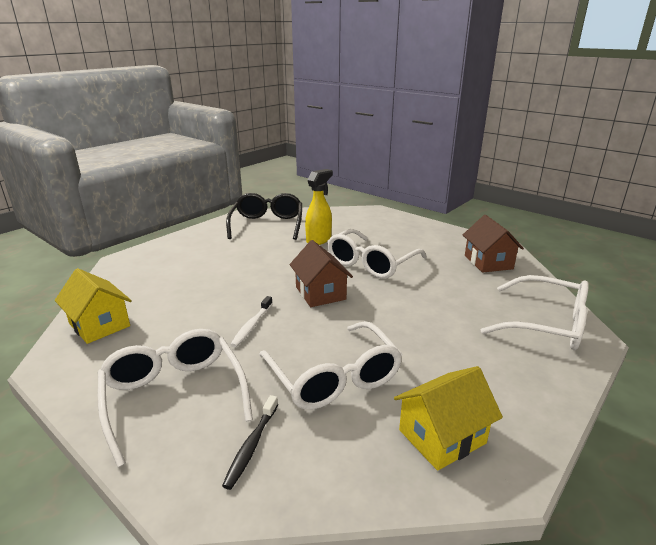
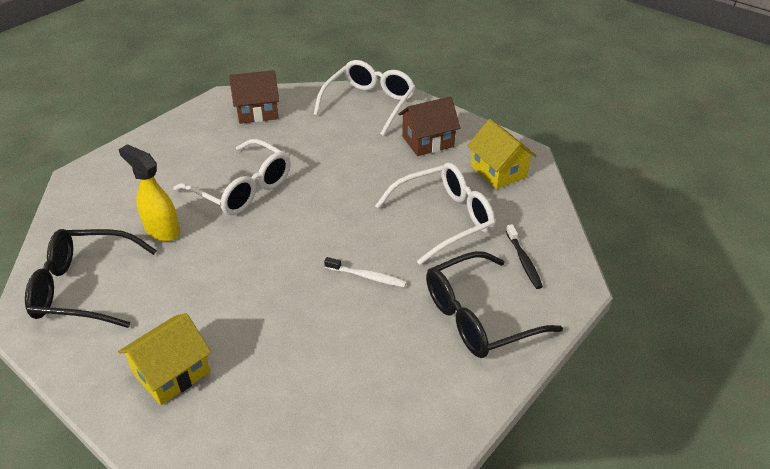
camera: 90 degrees left, 15 degrees up
yellow house [55,268,132,344] -> yellow house moved to [118,313,212,405]
white glasses [98,329,253,467] -> black glasses [426,251,563,358]
black toothbrush [222,395,278,490] -> black toothbrush turned 60 degrees clockwise [506,224,543,289]
brown house [290,240,353,307] -> brown house moved to [398,97,461,156]

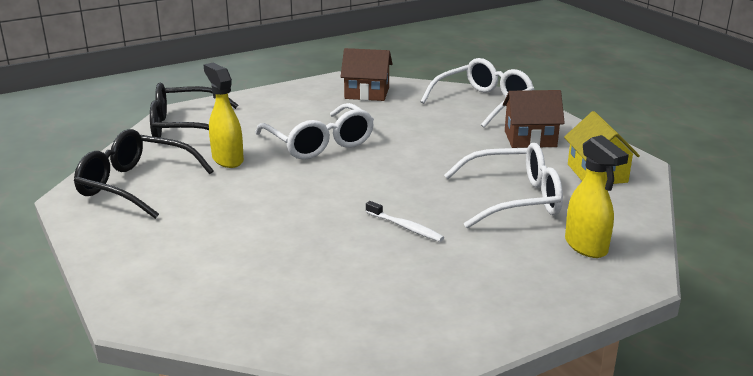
camera: 20 degrees right, 15 degrees down
yellow house [118,313,212,405] -> none
black glasses [426,251,563,358] -> black glasses moved to [150,83,238,138]
black toothbrush [506,224,543,289] -> yellow spray bottle [565,135,629,258]

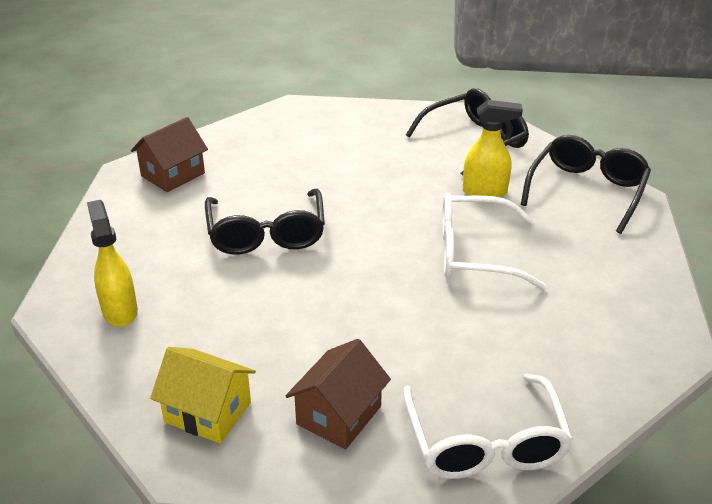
camera: 125 degrees right, 10 degrees up
brown house [341,48,392,101] -> brown house moved to [131,117,208,192]
white toothbrush [366,201,444,242] -> black glasses [205,189,325,255]
white glasses [444,143,563,229] -> none
yellow spray bottle [565,135,629,258] -> yellow spray bottle turned 60 degrees clockwise [87,200,138,327]

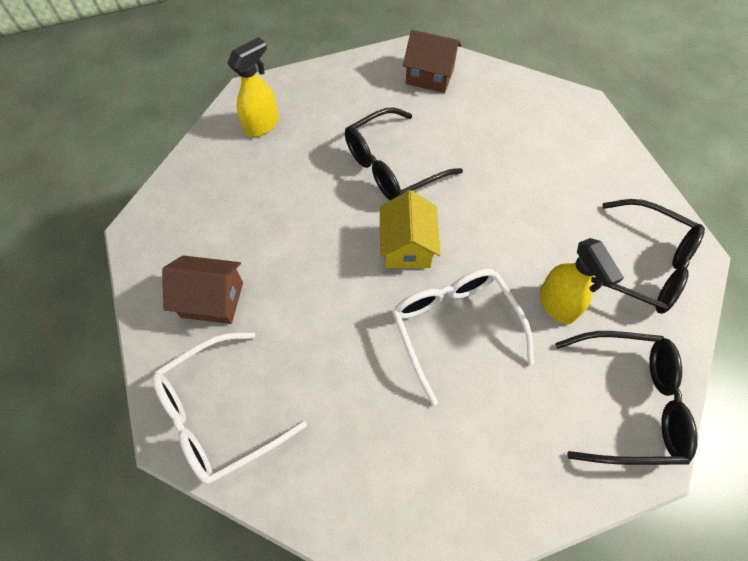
camera: 65 degrees right, 25 degrees up
yellow house [150,347,256,444] -> yellow house moved to [380,190,441,268]

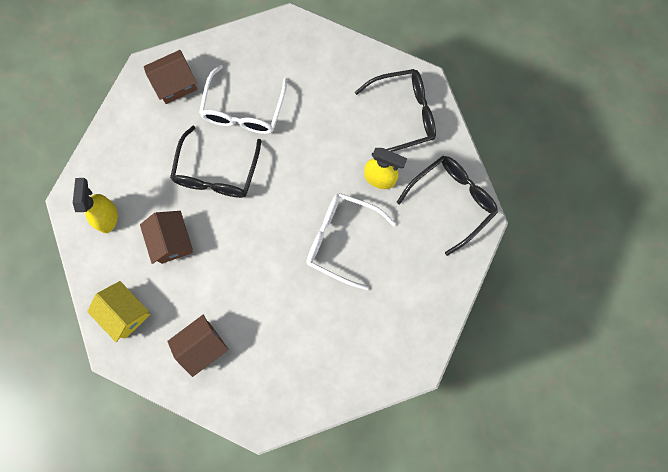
camera: 45 degrees left, 15 degrees up
white glasses [152,333,307,485] -> white glasses moved to [199,65,287,134]
yellow house [380,190,441,268] -> yellow house moved to [87,281,150,342]
none -> brown house [140,211,193,264]

